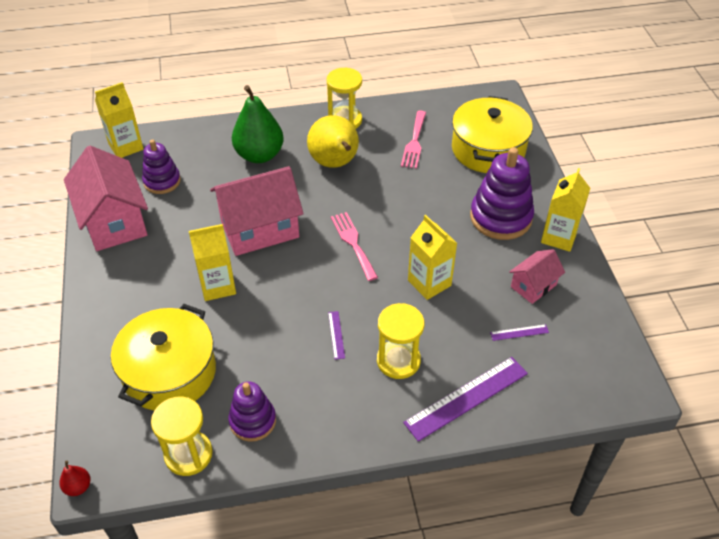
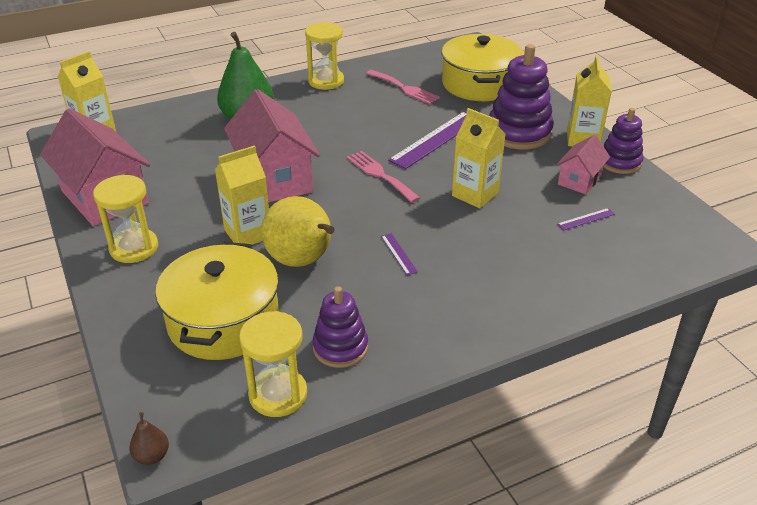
camera: 15 degrees left, 10 degrees down
red pear [59,461,91,496] -> brown pear [129,412,169,465]
purple stacking toy [142,139,181,194] -> purple stacking toy moved to [603,108,643,174]
pink house [210,166,304,256] -> pink house turned 75 degrees counterclockwise [224,89,320,203]
yellow pear [307,115,359,168] -> yellow pear moved to [261,196,335,267]
yellow hourglass [377,303,424,379] -> yellow hourglass moved to [93,175,158,263]
pink fork [401,111,426,169] -> pink fork turned 45 degrees counterclockwise [366,70,440,104]
purple ruler [403,357,528,442] -> purple ruler moved to [388,111,467,169]

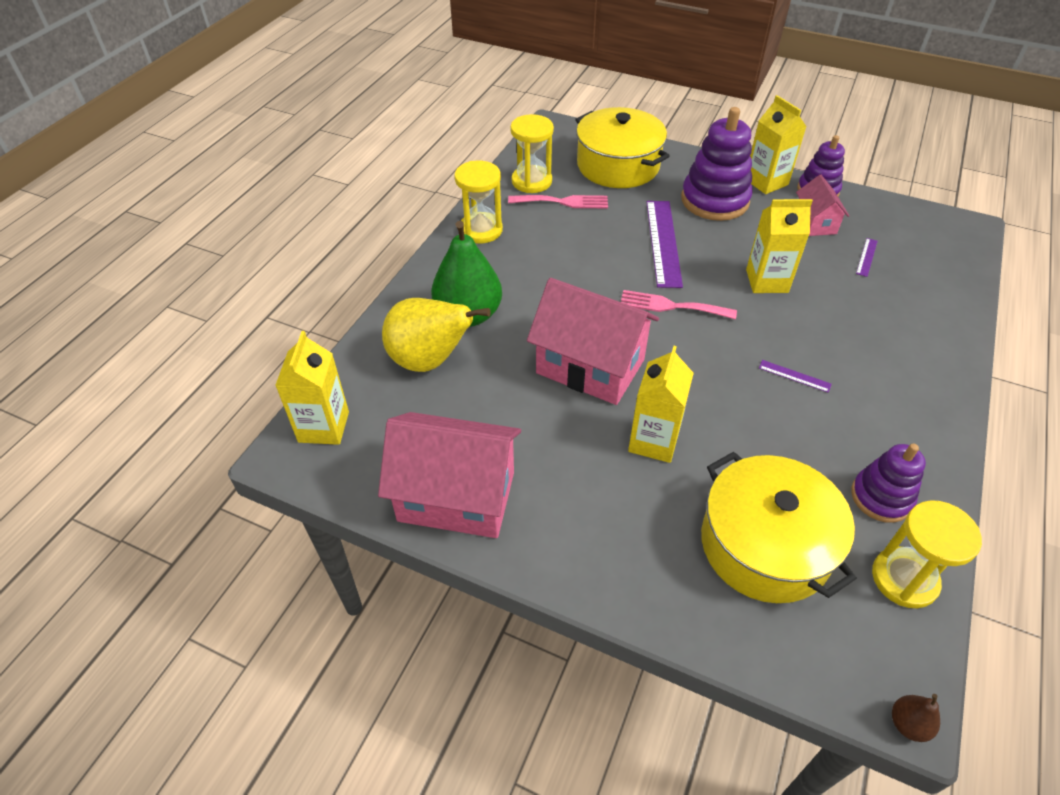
camera: 40 degrees left, 10 degrees up
yellow hourglass [93,175,158,263] -> yellow hourglass moved to [510,114,554,193]
yellow pear [261,196,335,267] -> yellow pear moved to [382,298,491,372]

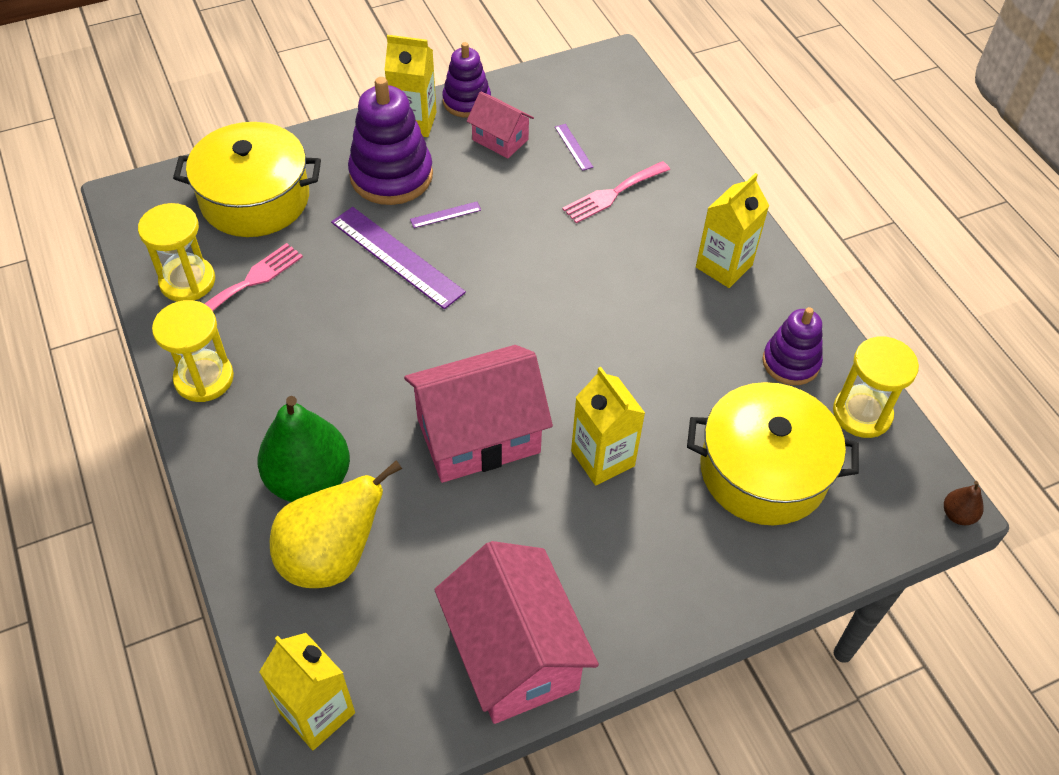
camera: 50 degrees left, 5 degrees up
pink house [378,412,521,538] -> pink house turned 75 degrees counterclockwise [434,541,599,724]
pink fork [621,290,737,319] -> pink fork moved to [562,161,670,223]
yellow carton [746,199,813,293] -> yellow carton moved to [696,173,769,288]
purple ruler [759,360,832,393] -> purple ruler moved to [410,202,481,228]

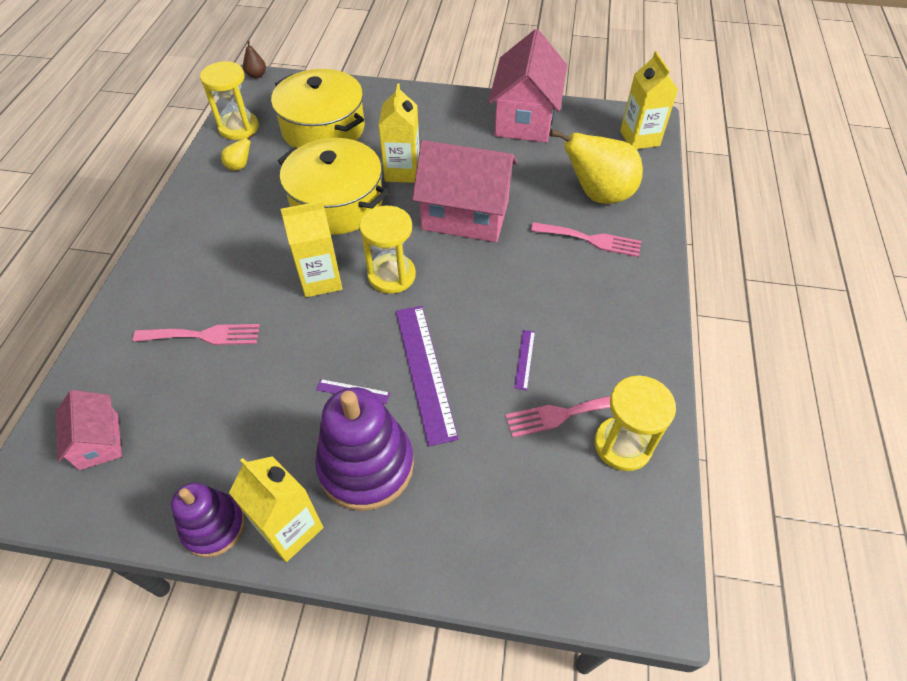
camera: 145 degrees left, 0 degrees up
yellow hourglass [152,300,234,402] -> yellow hourglass moved to [359,206,416,294]
yellow pot [173,122,321,237] -> yellow pot moved to [278,138,389,235]
green pear [258,396,350,502] -> pink fork [531,222,641,257]
pink house [467,91,534,159] -> pink house moved to [56,390,122,470]
purple ruler [555,124,593,171] -> purple ruler moved to [514,330,535,391]
yellow carton [696,173,769,288] -> yellow carton moved to [281,201,342,297]
purple stacking toy [762,307,823,385] -> yellow pear [221,133,255,171]

